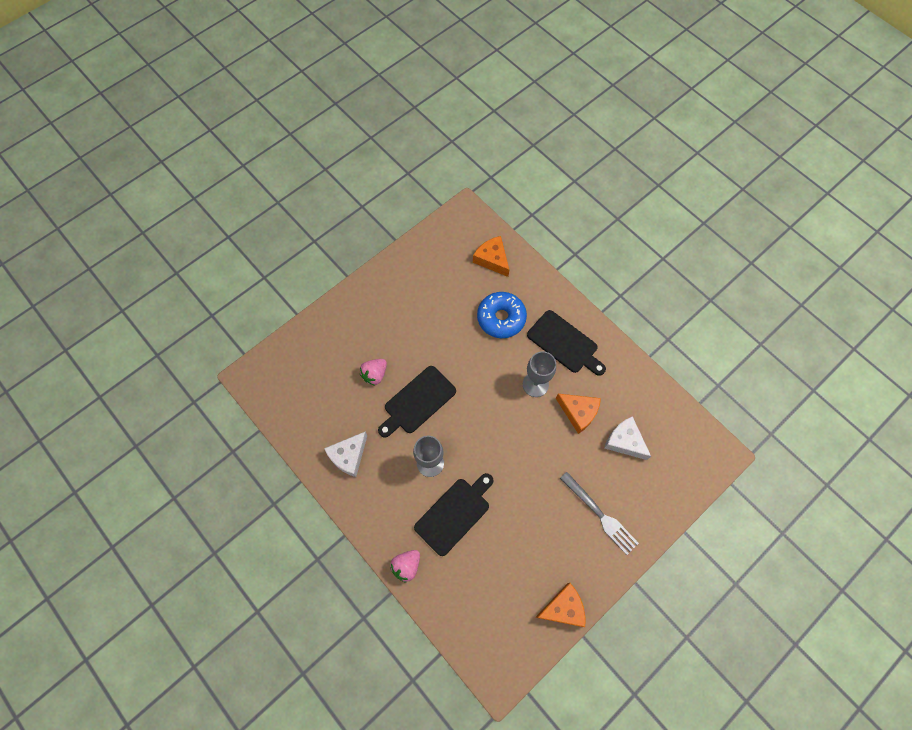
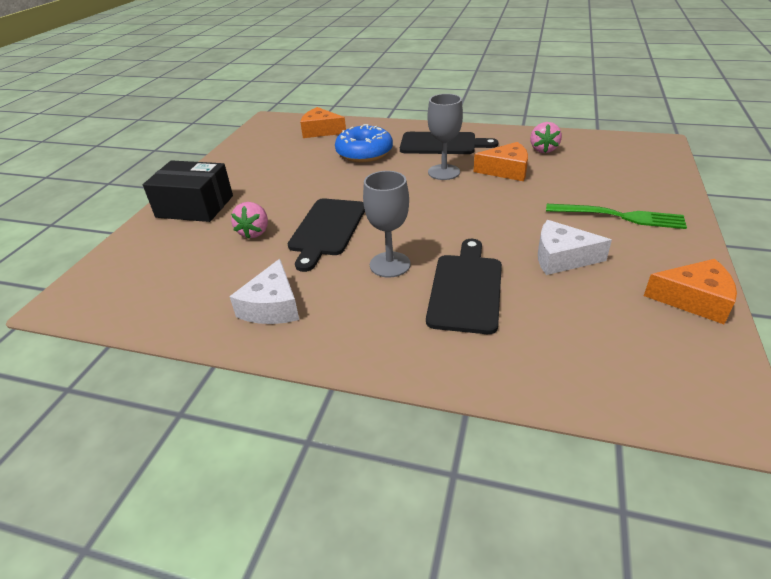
camera: 30 degrees left, 30 degrees down
pink strawberry [390,550,420,583] -> pink strawberry moved to [530,122,562,153]
orange cheese [535,583,585,627] -> orange cheese turned 60 degrees clockwise [644,259,737,324]
grey fork [560,472,639,555] -> green fork [546,204,687,229]
white cheese [604,416,651,460] -> white cheese moved to [538,220,612,275]
none -> black box [143,160,233,222]

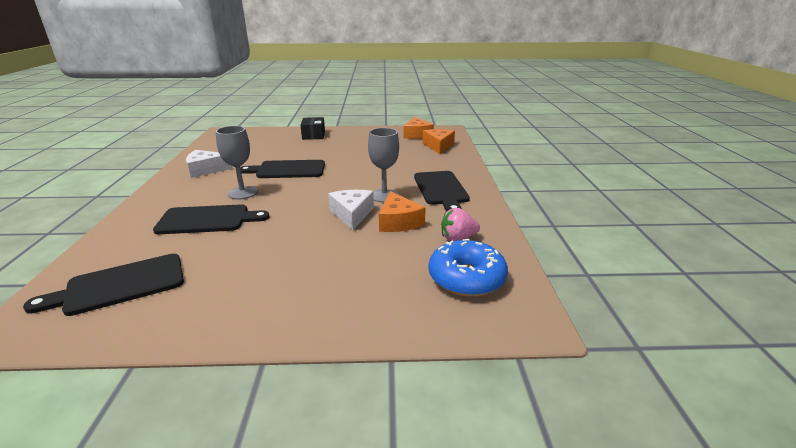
camera: 70 degrees right, 10 degrees down
black box [143,160,233,222] -> black box [300,117,325,140], size x0.67
pink strawberry [231,202,268,239] -> none
blue donut [335,124,393,162] -> blue donut moved to [429,239,508,297]
white cheese [538,220,612,275] -> white cheese moved to [328,190,374,230]
green fork [546,204,687,229] -> none
orange cheese [644,259,737,324] -> orange cheese moved to [403,117,434,139]
none -> black cutting board [23,254,184,316]

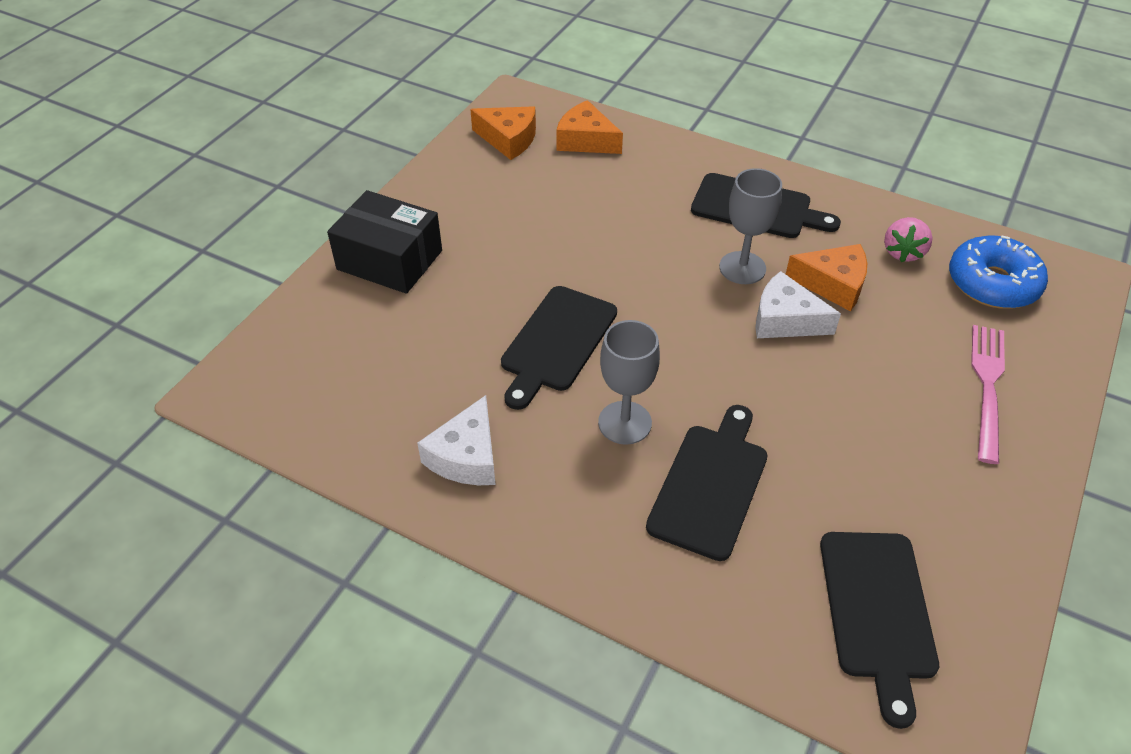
camera: 60 degrees left, 20 degrees up
black box [300,117,325,140] -> black box [327,190,442,294], size x1.50
none -> pink fork [971,325,1005,464]

